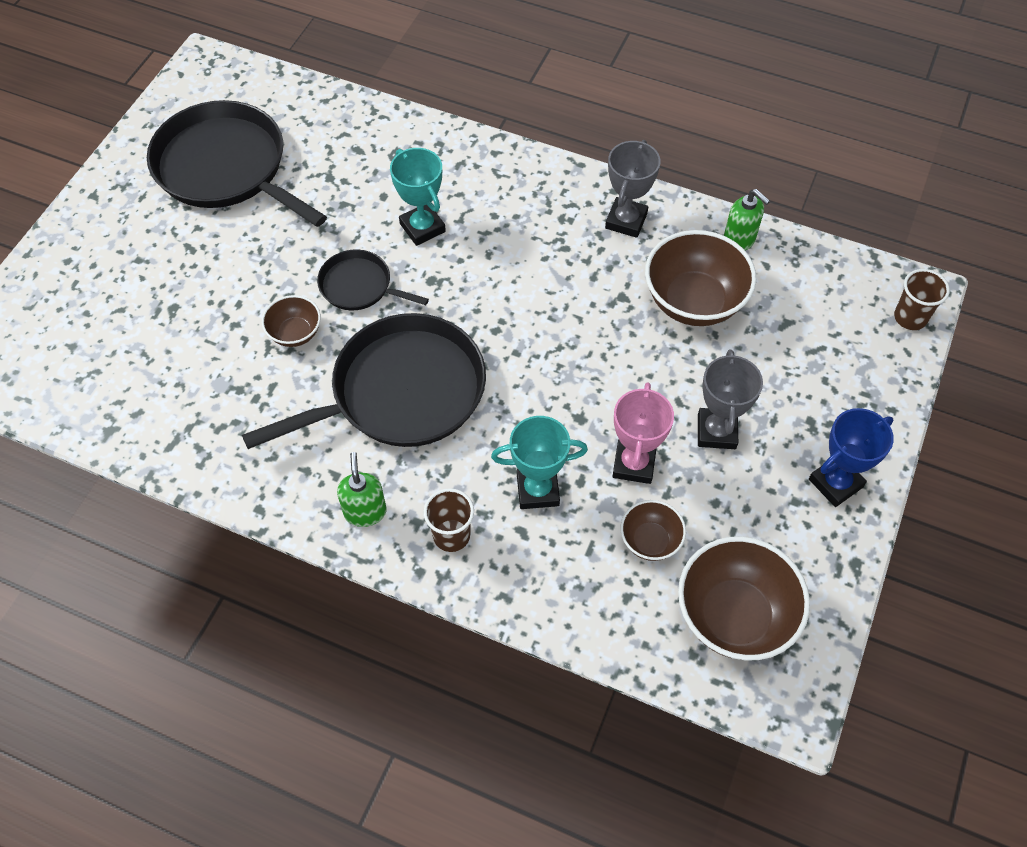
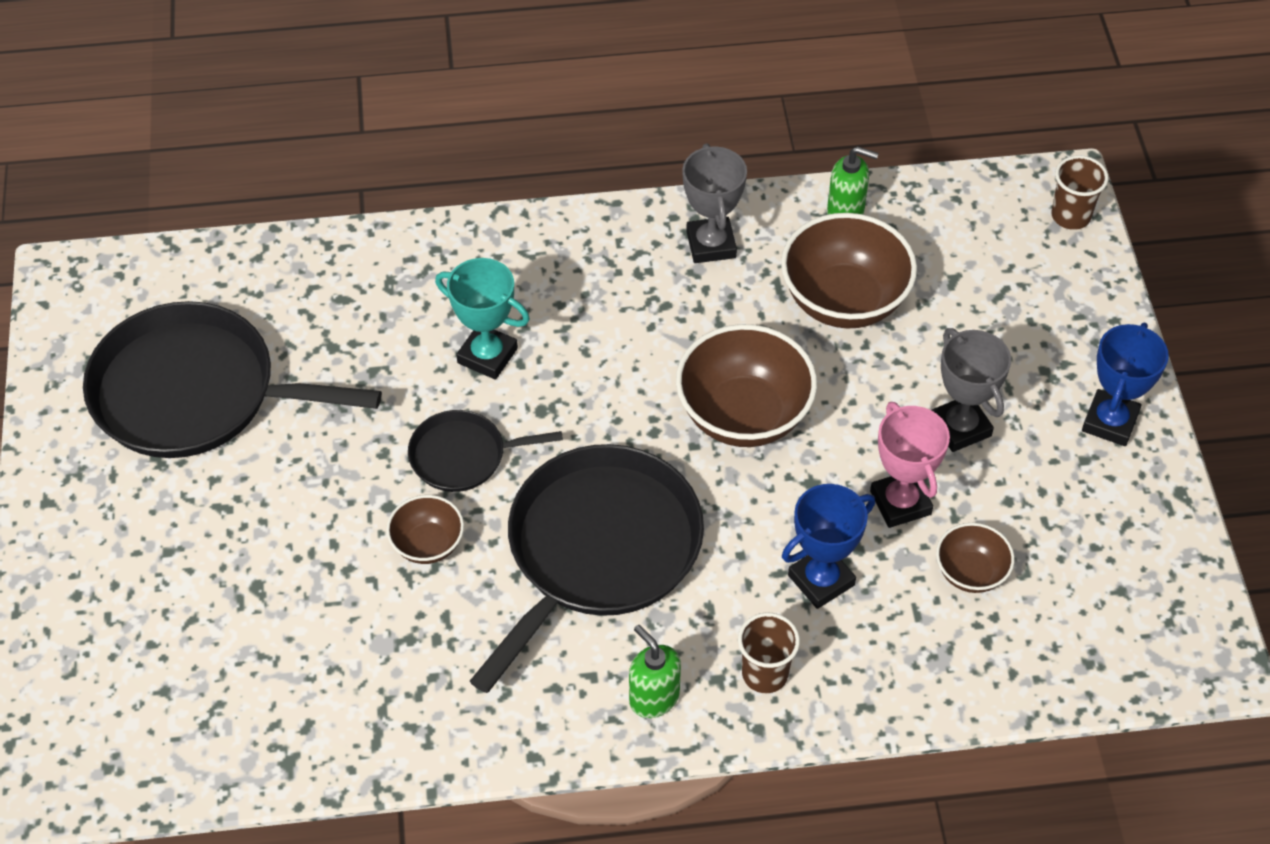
camera: 30 degrees left, 5 degrees down
turquoise trophy [491,416,588,509] -> blue trophy [782,484,875,609]
brown bowl [678,536,810,661] -> brown bowl moved to [676,324,817,447]

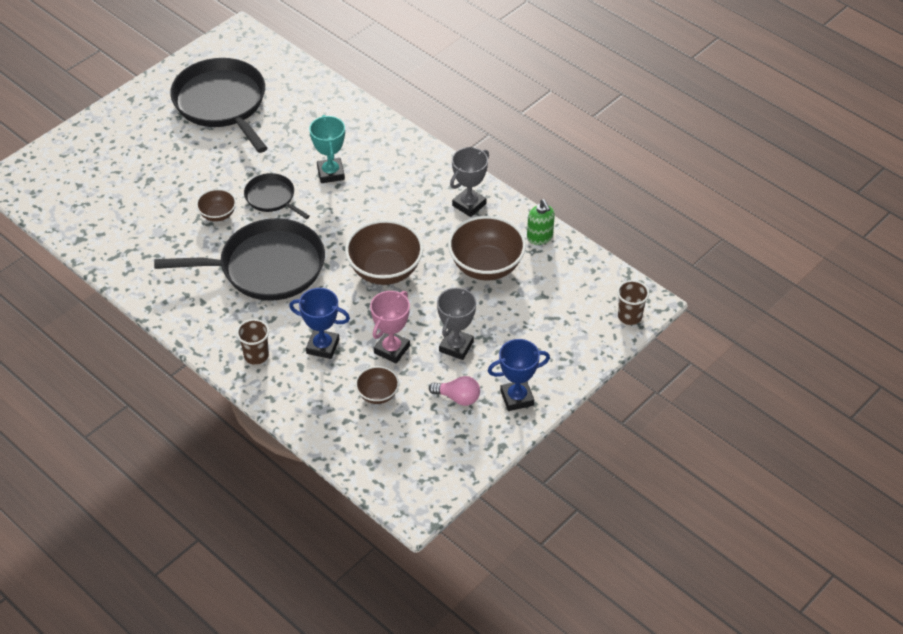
camera: 50 degrees right, 5 degrees down
green soap dispenser [629,625,681,718] -> none
none -> pink light bulb [429,376,480,406]

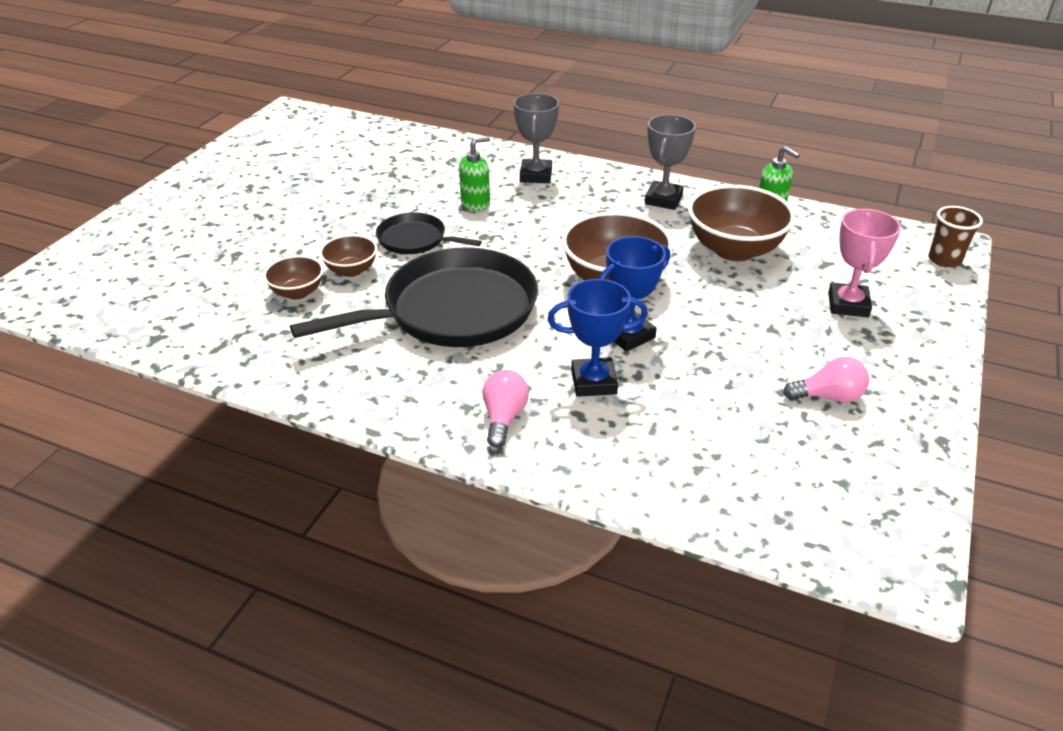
camera: 20 degrees left, 10 degrees down
black pan [170,58,268,153] -> none
brown cup [236,319,269,365] -> pink light bulb [482,370,529,448]
turquoise trophy [309,115,345,183] -> green soap dispenser [459,136,490,211]
brown bowl [355,366,399,404] -> brown bowl moved to [263,255,323,300]
pink trophy [370,291,410,363] -> pink trophy moved to [828,209,901,317]
grey trophy [437,287,476,360] -> grey trophy moved to [514,93,559,183]
blue trophy [488,339,550,411] -> blue trophy moved to [598,236,670,352]

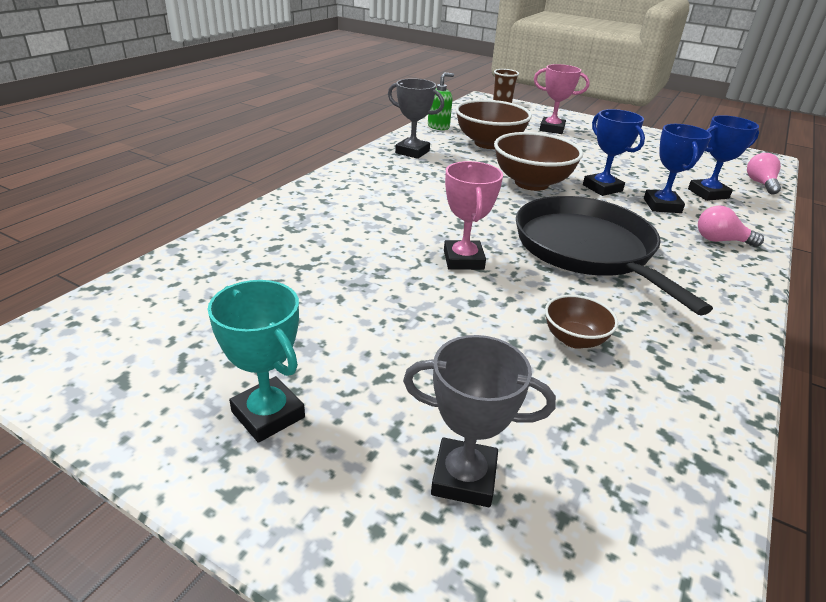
camera: 85 degrees left, 5 degrees down
brown bowl [320,234,377,277] -> none
black pan [376,212,482,254] -> pink trophy [444,161,503,270]
green soap dispenser [459,136,490,211] -> none
grey trophy [514,93,559,183] -> grey trophy moved to [403,335,556,507]
pink light bulb [783,357,869,402] -> pink light bulb moved to [747,153,781,194]
none -> turquoise trophy [207,280,305,443]
none -> blue trophy [688,115,759,201]

